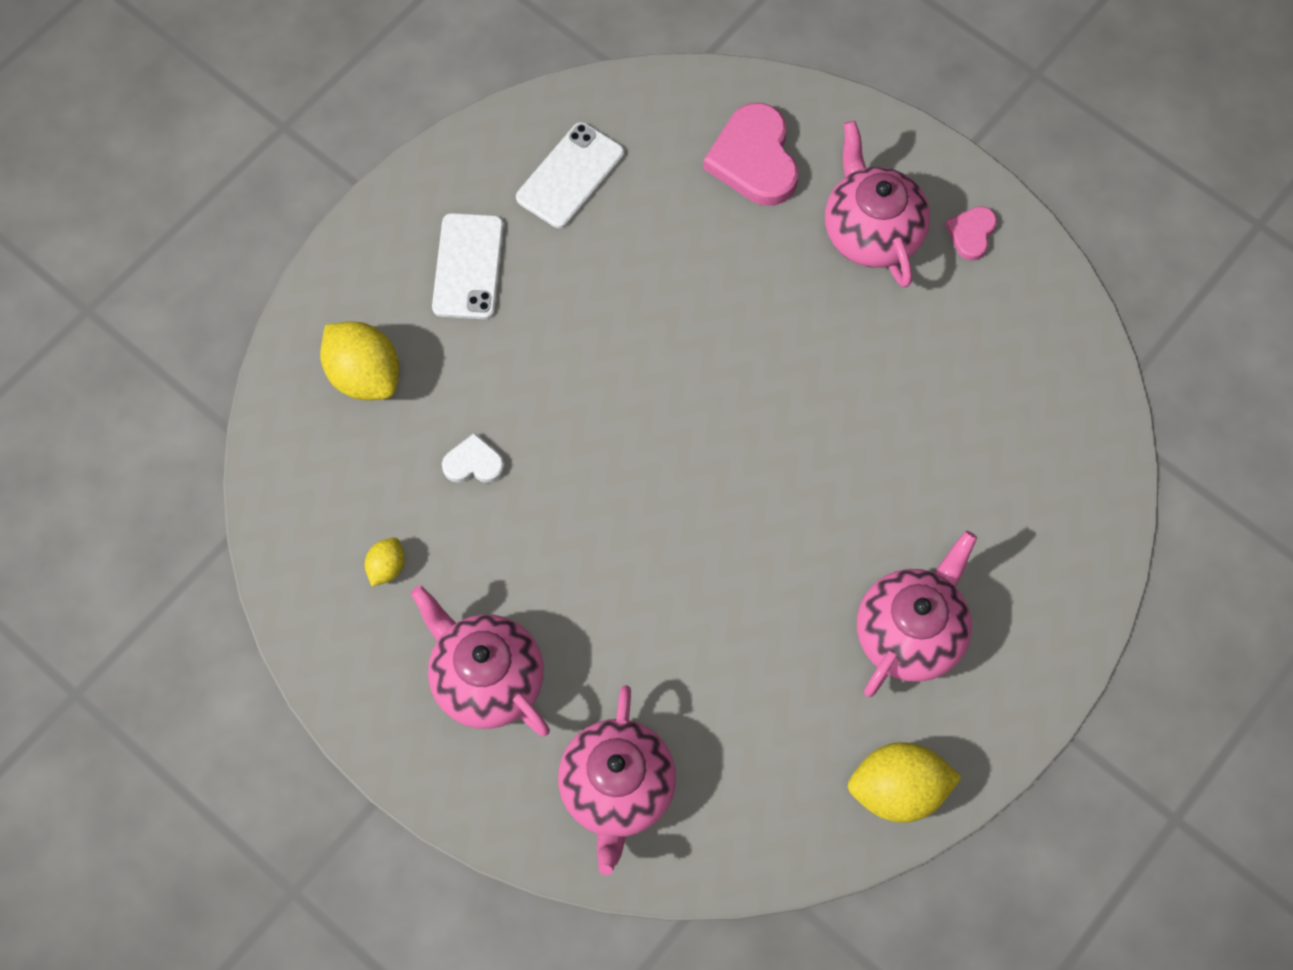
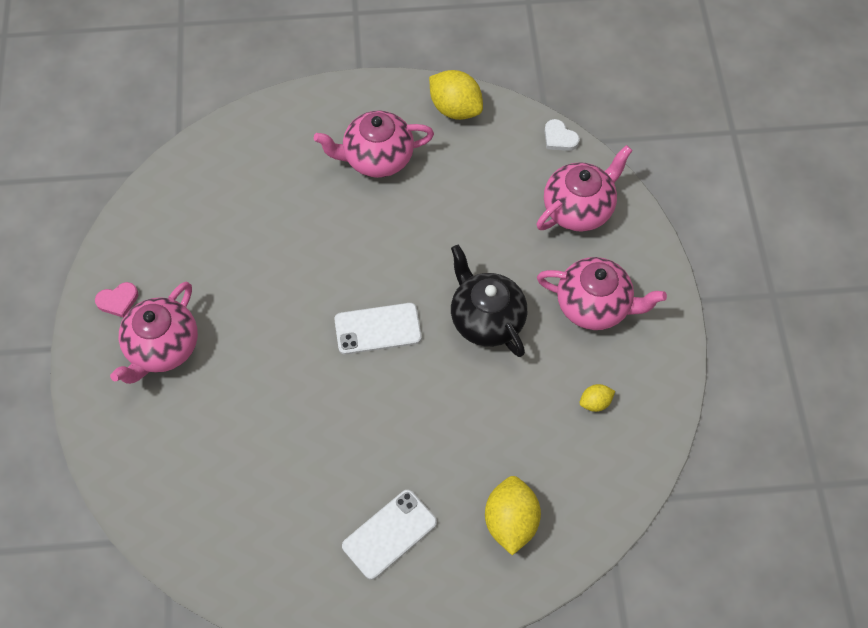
camera: 135 degrees left, 5 degrees down
pink teapot [411,585,550,736] -> pink teapot turned 75 degrees counterclockwise [537,257,667,330]
white heart [442,433,504,483] -> white heart moved to [545,119,580,151]
white phone [516,122,624,228] -> white phone moved to [334,303,422,354]
pink heart [703,103,798,206] -> none
none -> black teapot [451,244,527,357]

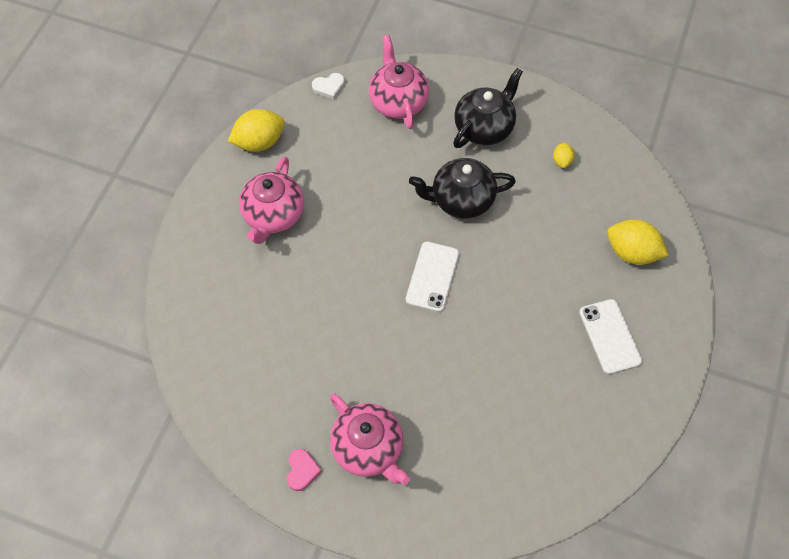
camera: 65 degrees left, 0 degrees up
pink teapot [537,257,667,330] -> black teapot [453,68,523,148]

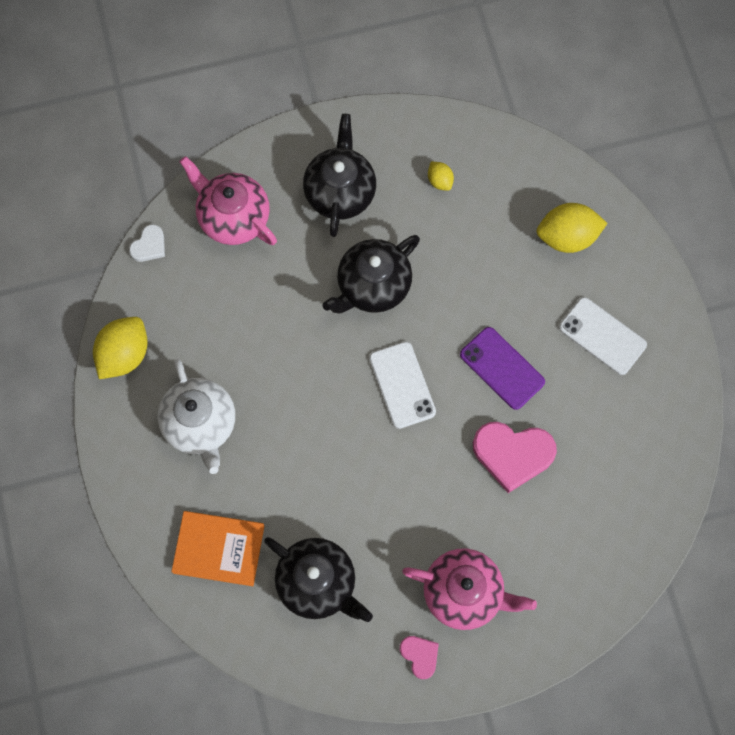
camera: 35 degrees left, 10 degrees up
pink teapot [239,156,304,244] -> white teapot [158,359,235,474]
none -> orange book [171,511,264,586]
none -> black teapot [264,537,373,622]
none -> purple phone [460,327,545,410]
none -> pink heart [473,422,557,493]

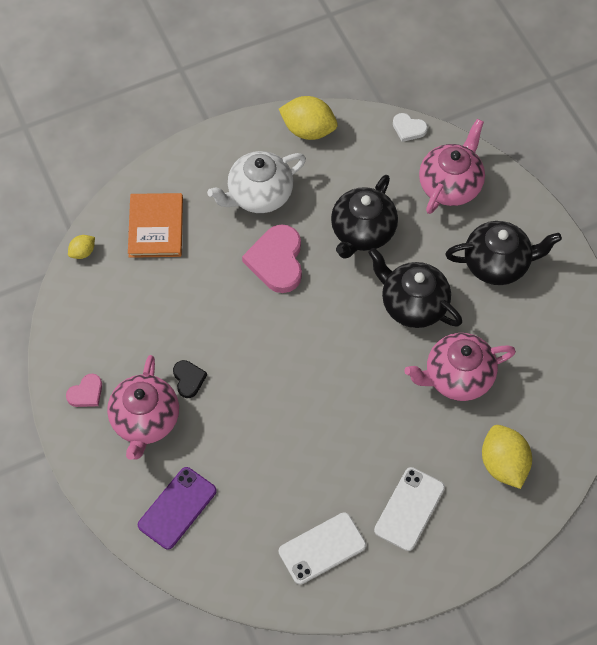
camera: 80 degrees right, 10 degrees down
black teapot [264,537,373,622] -> black teapot moved to [331,175,398,259]
white phone [369,342,436,429] -> white phone moved to [279,512,366,584]
yellow lemon [428,162,454,191] -> yellow lemon moved to [68,235,95,259]
purple phone [460,327,545,410] -> purple phone moved to [138,467,217,549]
pink heart [473,422,557,493] -> pink heart moved to [242,224,302,293]
none -> black heart [173,360,207,398]
none -> pink teapot [404,333,516,401]

